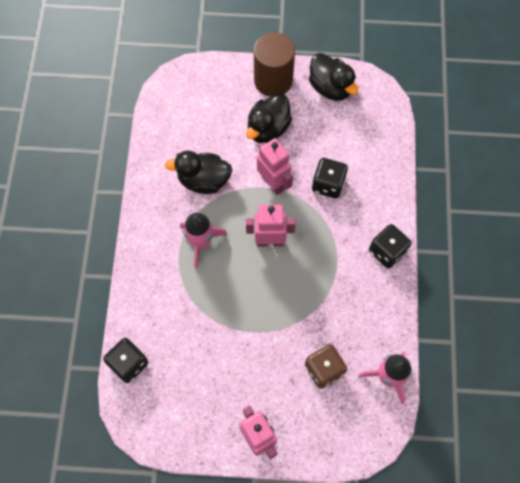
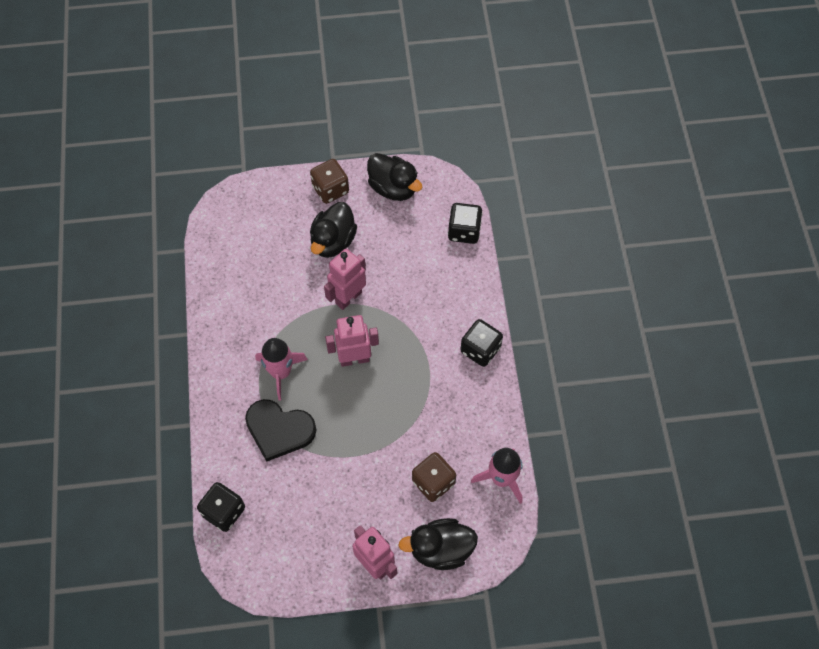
camera: 10 degrees left, 5 degrees down
black duck [165,151,232,194] -> black duck moved to [398,518,478,570]
brown cylinder [254,33,295,96] -> brown dice [310,159,349,204]
pink robot [257,138,293,195] -> pink robot turned 90 degrees counterclockwise [324,248,366,310]
black dice [312,158,348,199] -> black dice moved to [448,203,482,244]
none -> black heart [245,399,316,462]

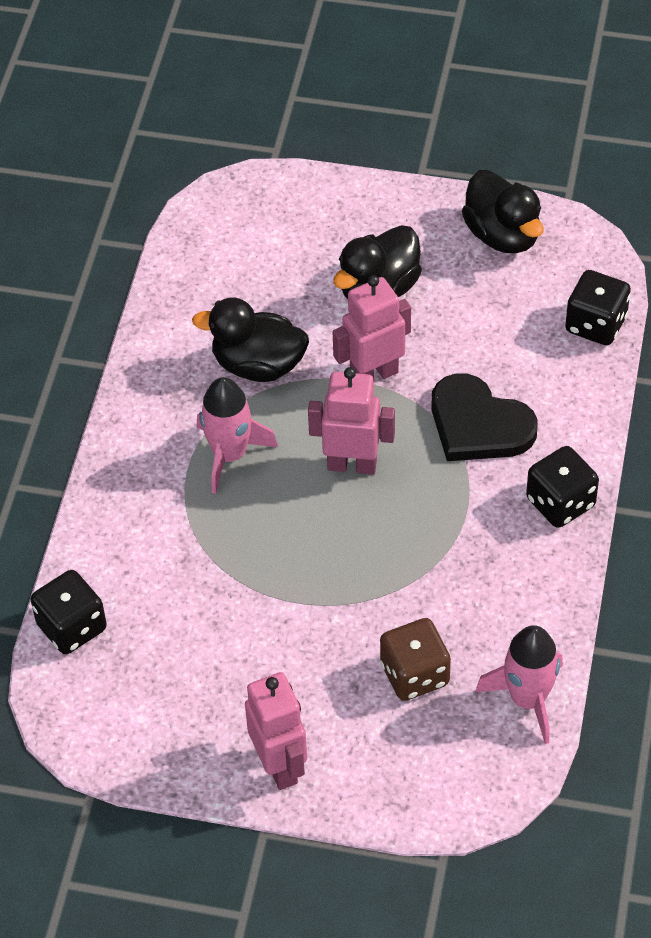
camera: 20 degrees right, 10 degrees down
black heart [245,399,316,462] -> black heart moved to [431,373,538,461]
brown dice [310,159,349,204] -> none
black duck [398,518,478,570] -> black duck moved to [192,298,309,382]

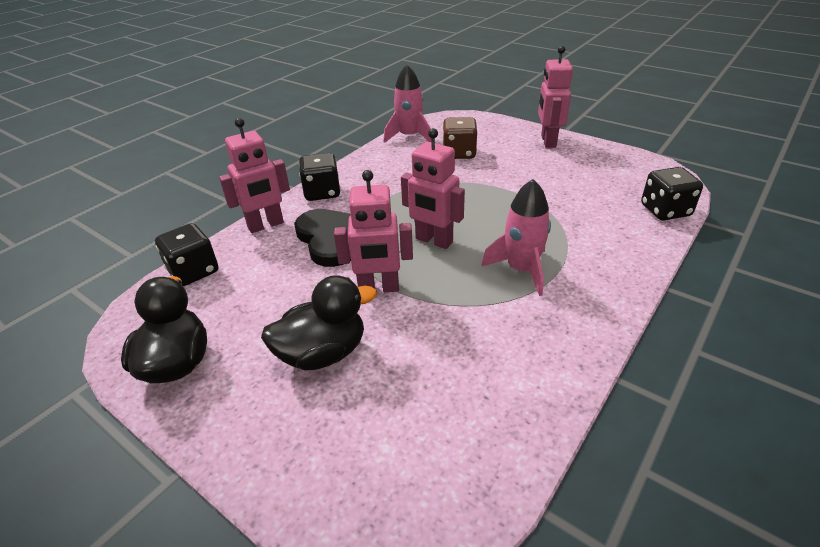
camera: 155 degrees left, 15 degrees down
black duck [192,298,309,382] -> none
none -> pink robot [219,118,290,233]

